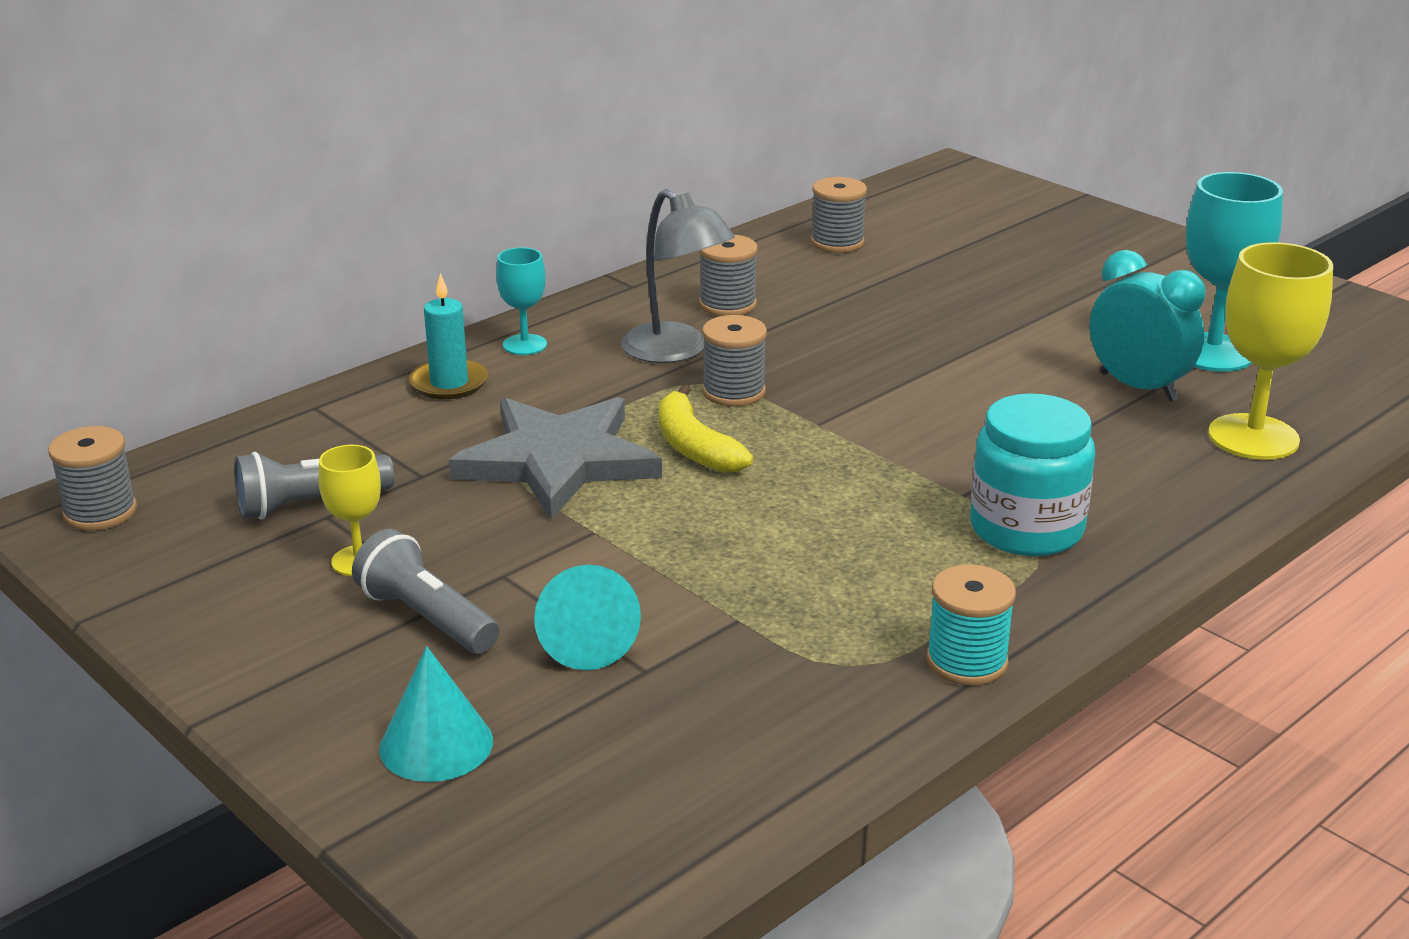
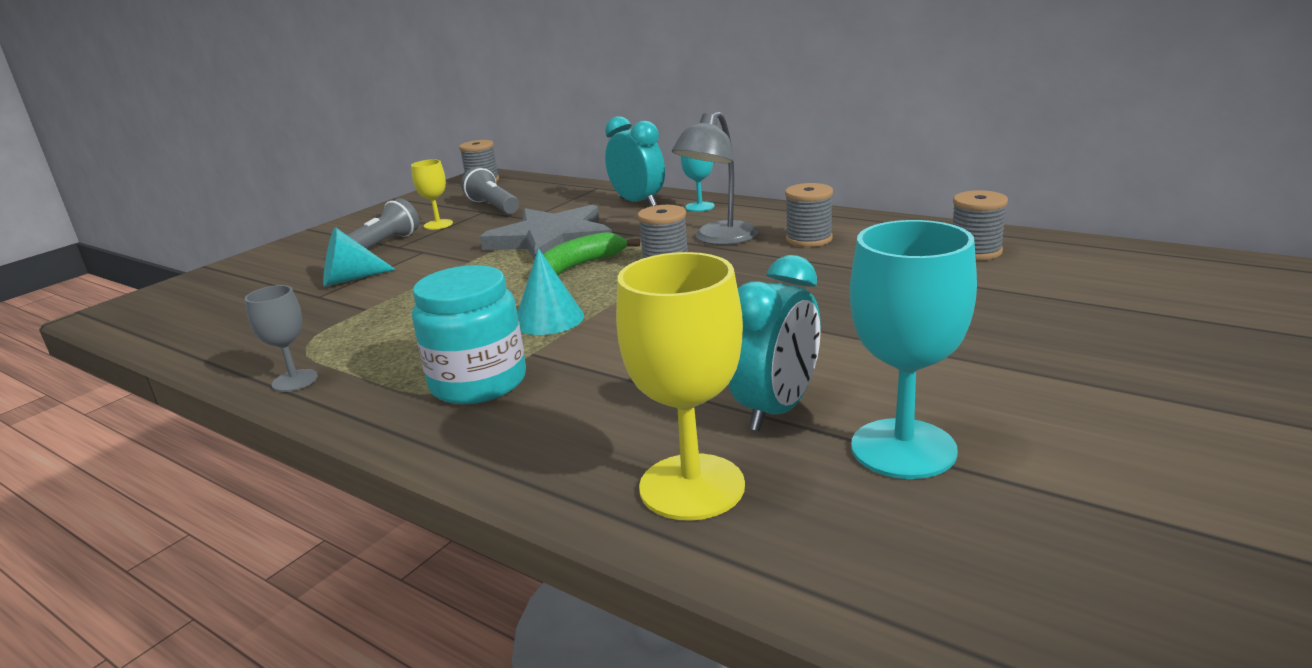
camera: 80 degrees right, 5 degrees down
turquoise cone [379,646,493,782] -> turquoise cone moved to [517,248,584,335]
turquoise candle [410,273,488,399] -> turquoise clock [605,116,665,206]
yellow banana [659,384,753,473] -> green banana [543,232,640,275]
turquoise spool [926,564,1016,686] -> grey goblet [245,285,318,392]

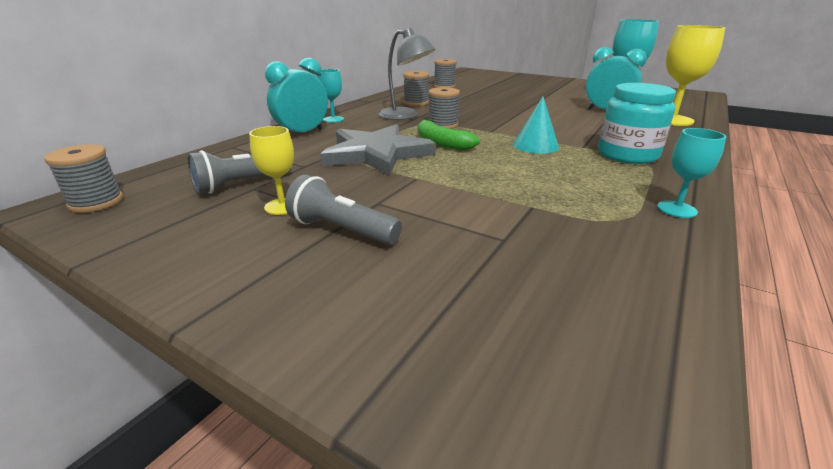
camera: 95 degrees left, 5 degrees up
grey goblet [245,285,318,392] -> turquoise goblet [657,128,726,218]
turquoise cone [323,227,396,287] -> none

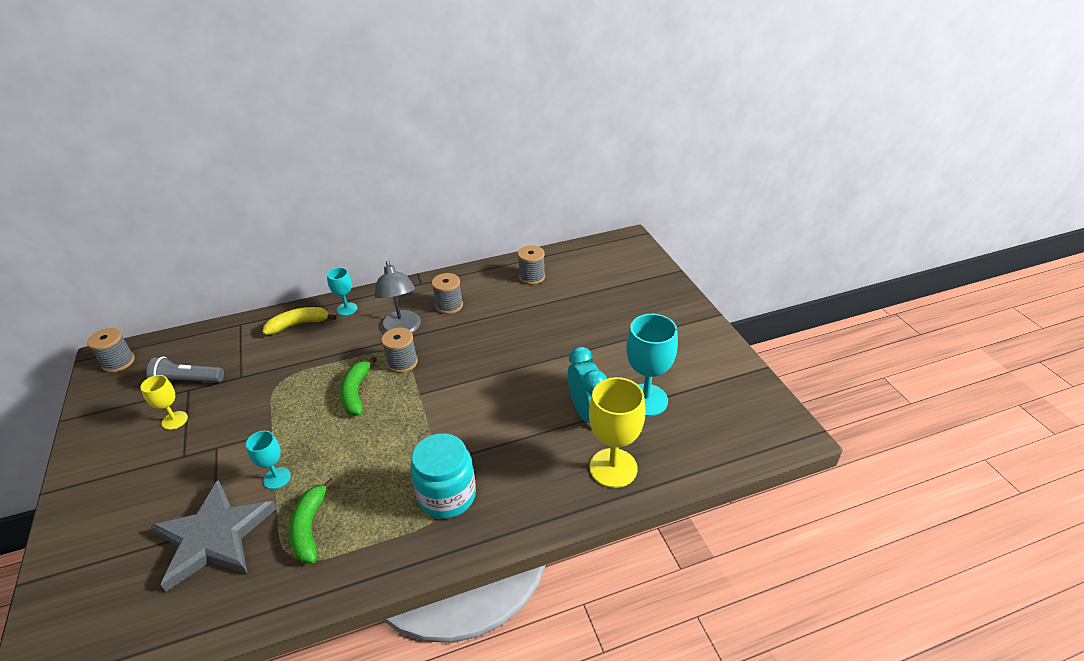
camera: 40 degrees right, 10 degrees up
turquoise clock [265,58,328,132] -> yellow banana [263,307,337,335]
grey flashlight [285,175,402,245] -> none
grey star [321,124,436,176] -> grey star moved to [150,480,277,591]
turquoise cone [513,97,559,154] -> none
turquoise goblet [657,128,726,218] -> turquoise goblet moved to [246,431,291,489]
none -> green banana [289,478,335,563]

